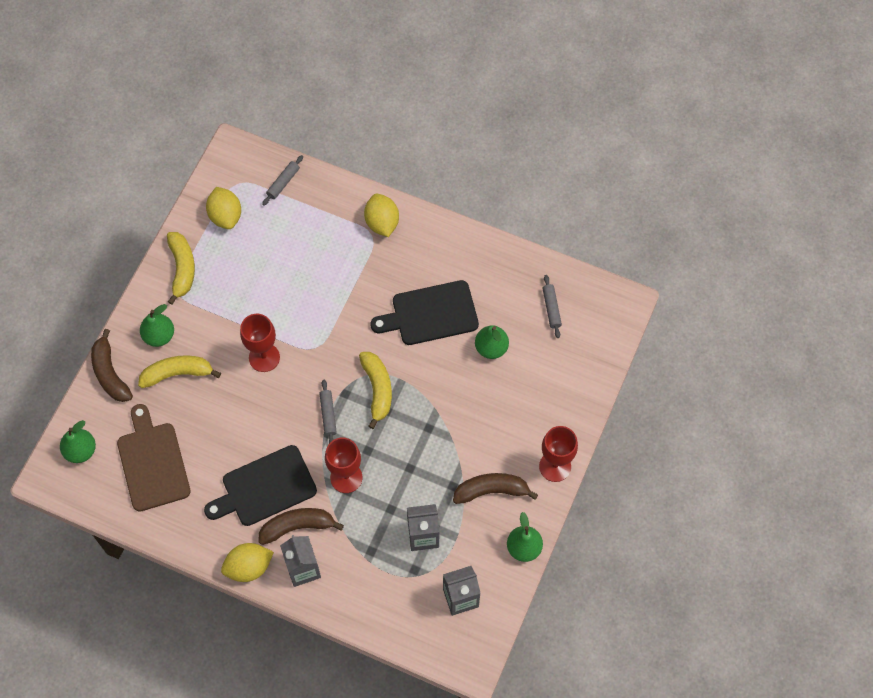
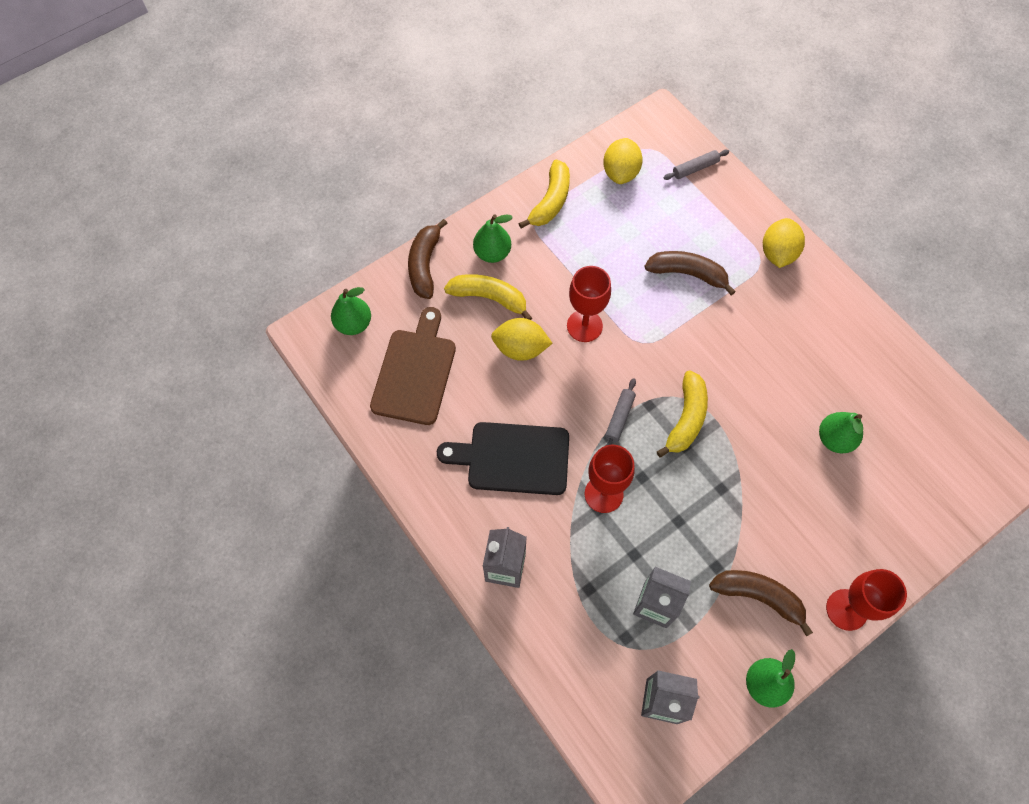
camera: 30 degrees right, 0 degrees up
yellow lemon [221,543,274,582] -> yellow lemon moved to [491,318,552,361]
brown banana [258,508,344,545] -> brown banana moved to [644,251,736,295]
black cutting board [370,280,479,345] -> none
grey rolling pin [543,275,562,338] -> none

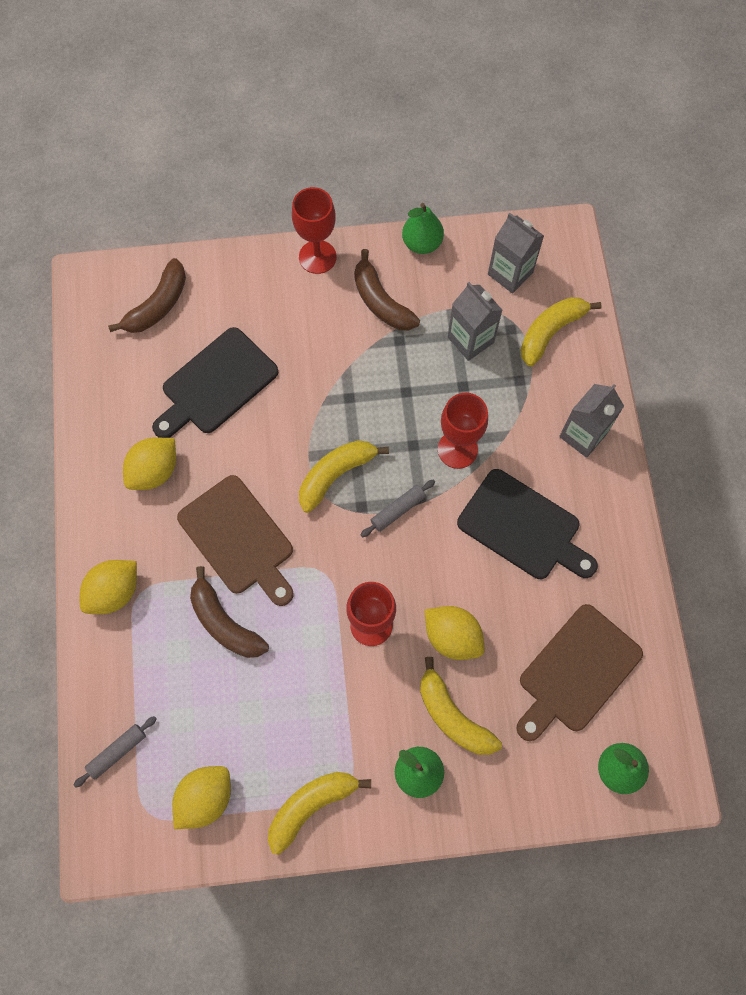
camera: 150 degrees left, 5 degrees up
brown banana [408,219,448,299] -> brown banana moved to [108,258,186,333]
grey rolling pin [663,150,729,180] -> grey rolling pin turned 45 degrees counterclockwise [74,716,157,788]
green pear [819,412,863,453] -> black cutting board [152,327,278,438]
none -> yellow lemon [123,437,176,490]
none -> brown cutting board [177,475,294,606]
none -> yellow banana [521,297,602,366]

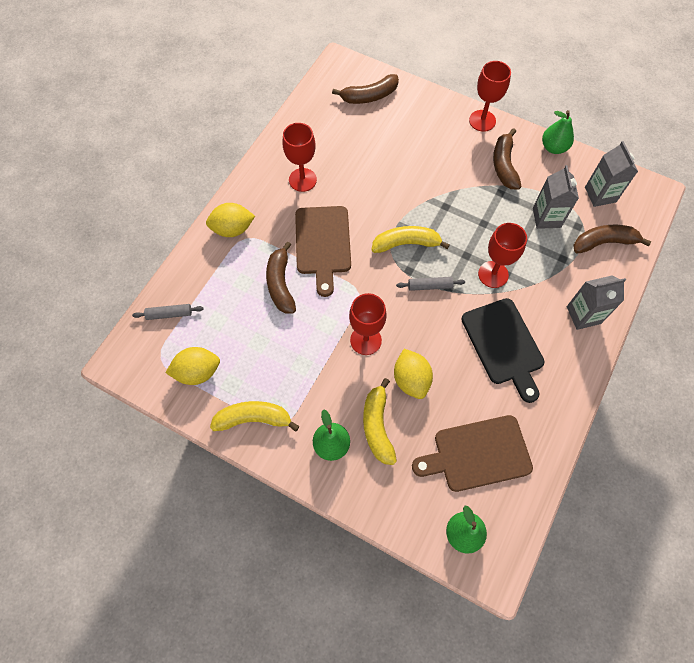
camera: 35 degrees right, 5 degrees down
yellow lemon [123,437,176,490] -> red goblet [282,123,317,192]
black cutting board [152,327,278,438] -> none
yellow banana [521,297,602,366] -> brown banana [573,225,652,253]

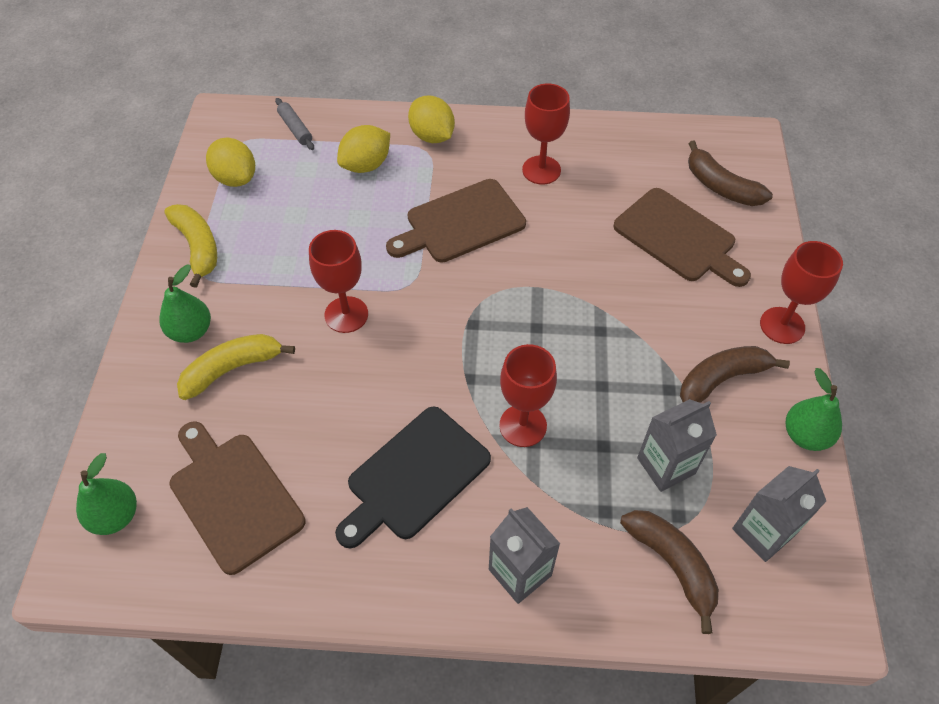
camera: 65 degrees right, 10 degrees down
brown banana [266,241,296,314] -> none
yellow banana [371,226,450,253] -> none
yellow lemon [394,349,433,399] -> yellow lemon moved to [337,125,390,173]
grey rolling pin [396,277,465,291] -> none
none -> brown cutting board [613,188,751,287]

